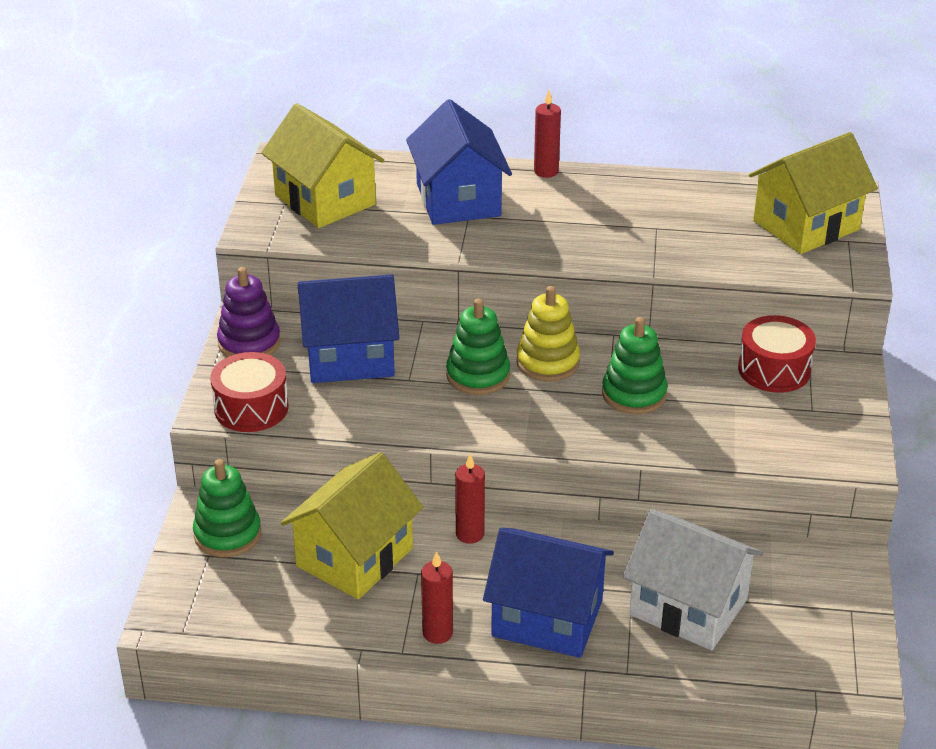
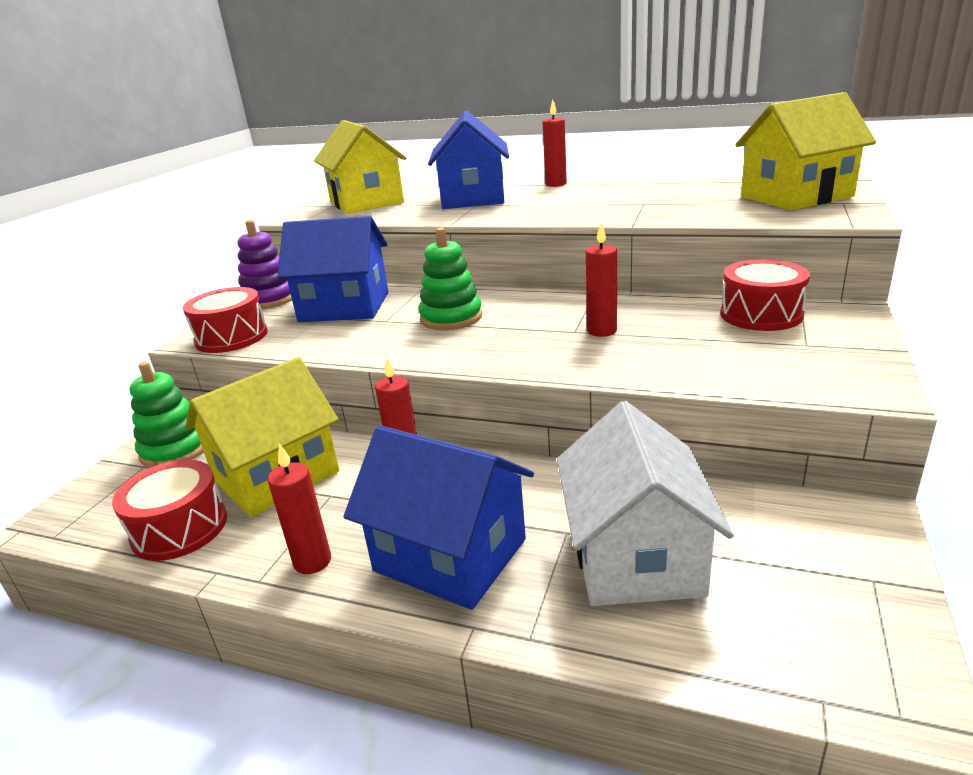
camera: 15 degrees right, 10 degrees down
yellow stacking toy [516,286,580,382] -> none
green stacking toy [602,317,668,414] -> red candle [586,223,617,337]
white house [623,509,763,651] -> white house turned 45 degrees clockwise [557,401,734,606]
none -> red drum [112,459,227,561]

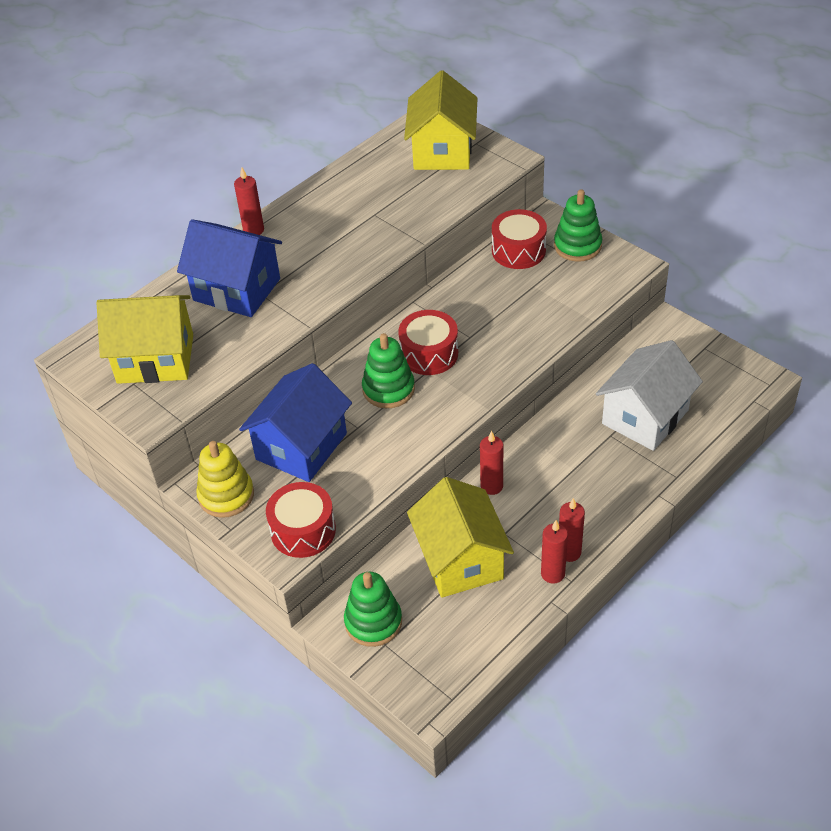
camera: 65 degrees left, 20 degrees up
red drum [112,459,227,561] -> red drum moved to [398,310,458,375]
purple stacking toy [237,220,292,309] -> yellow stacking toy [196,441,254,518]
blue house [343,425,534,610] -> none
white house [557,401,734,606] -> white house turned 75 degrees counterclockwise [596,340,703,451]
red candle [586,223,617,337] -> red candle moved to [541,520,568,584]
none -> green stacking toy [554,189,602,262]

